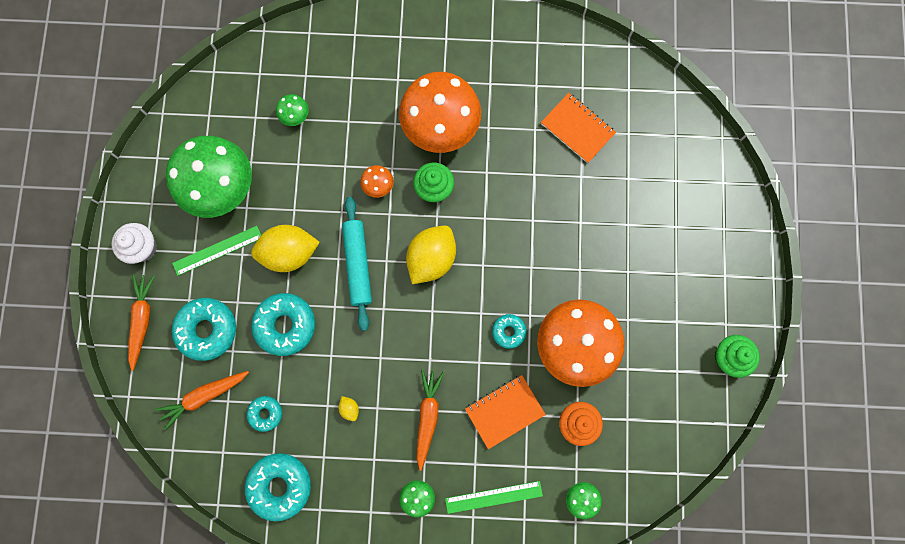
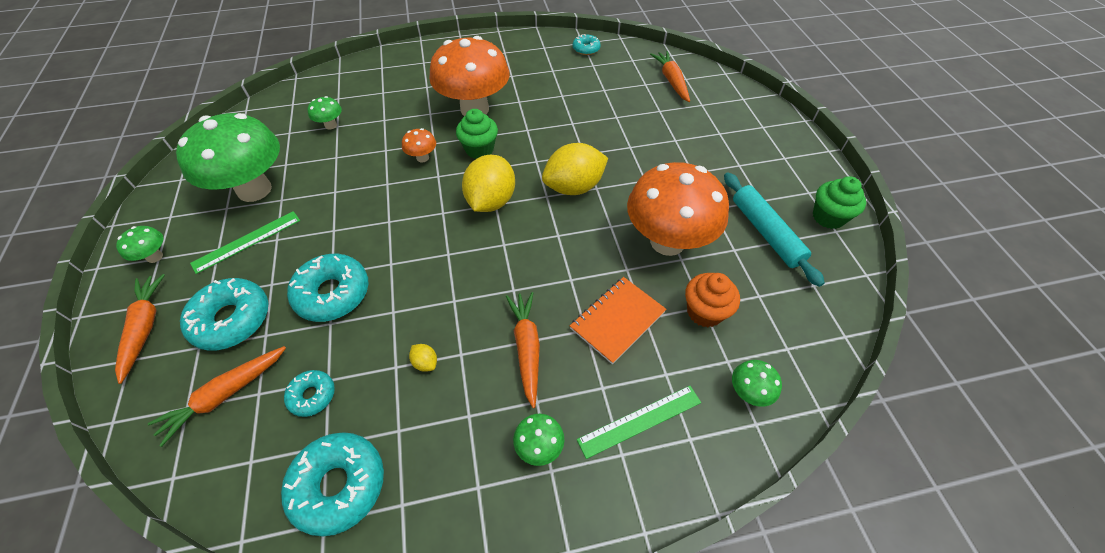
camera: 15 degrees left, 25 degrees down
white cupcake [112,223,157,264] -> green mushroom [116,226,164,263]
yellow lemon [251,225,320,272] -> yellow lemon moved to [542,143,608,195]
turquoise rolling pin [342,197,372,331] -> turquoise rolling pin moved to [724,173,825,287]
turquoise donut [492,314,527,349] -> turquoise donut moved to [573,34,601,55]
orange notebook [541,93,616,163] -> none
none -> orange carrot [650,51,690,102]

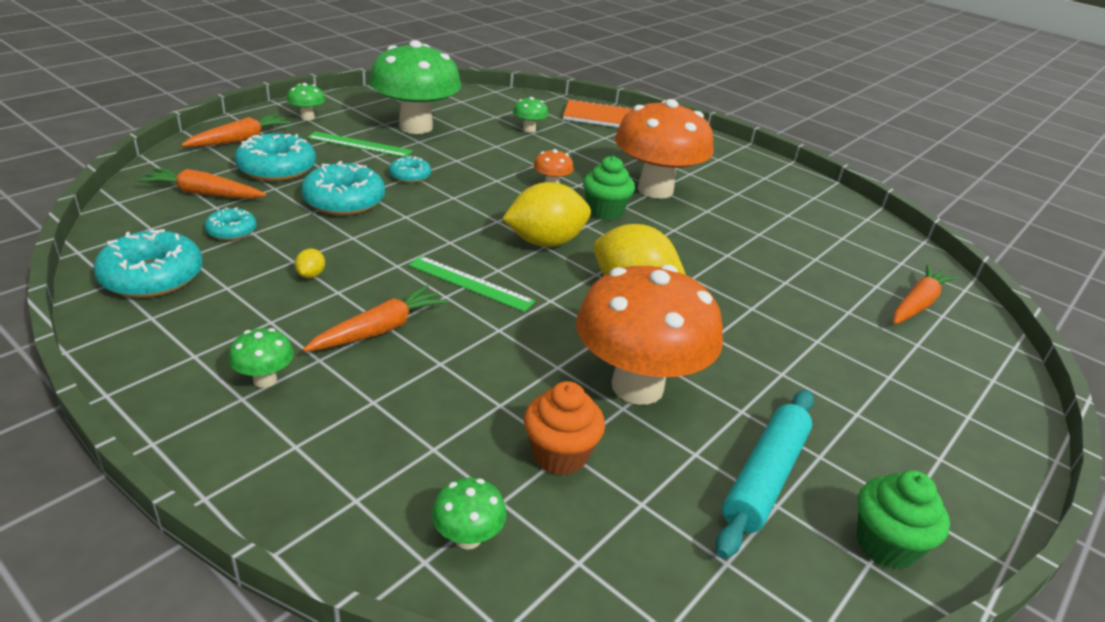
camera: 50 degrees right, 20 degrees down
orange notebook [570,277,667,364] -> orange notebook moved to [563,99,631,127]
turquoise donut [573,34,601,55] -> turquoise donut moved to [389,156,431,183]
green ruler [577,386,701,459] -> green ruler moved to [409,256,535,312]

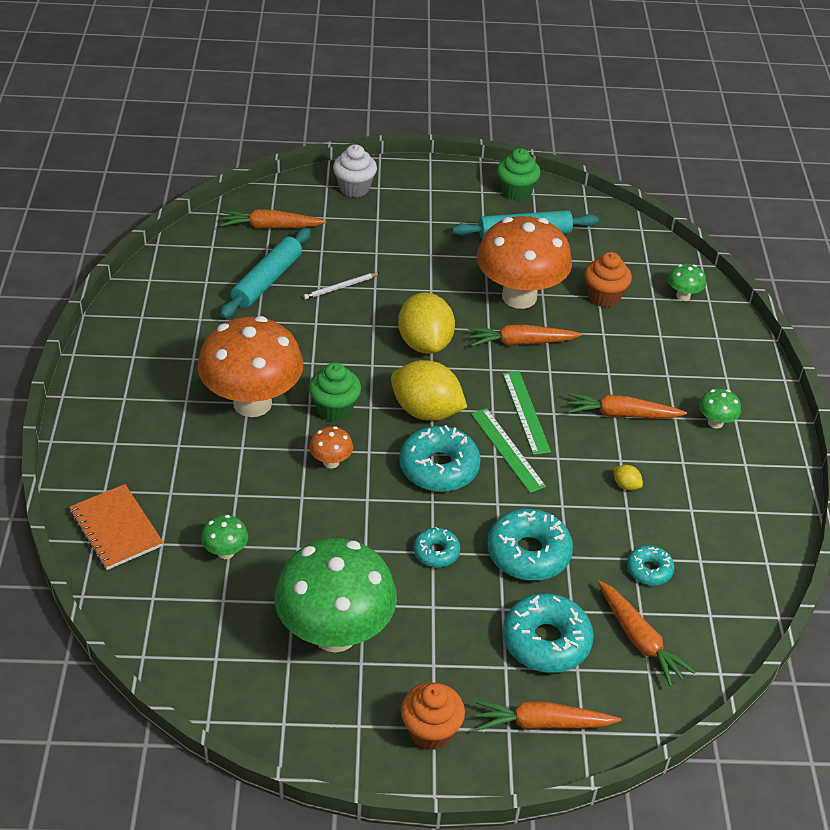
camera: 130 degrees left, 10 degrees up
turquoise donut [93,229,203,298] -> turquoise donut moved to [399,425,481,492]
green mushroom [287,83,325,120] -> orange cupcake [401,682,465,750]
yellow lemon [295,249,325,278] -> yellow lemon turned 75 degrees clockwise [613,465,643,490]
green ruler [307,131,413,157] -> green ruler moved to [471,408,546,493]
none -> turquoise rolling pin [220,228,311,318]
none -> white pencil [303,273,380,300]
none -> white cupcake [333,144,377,197]
none -> orange carrot [468,324,582,346]

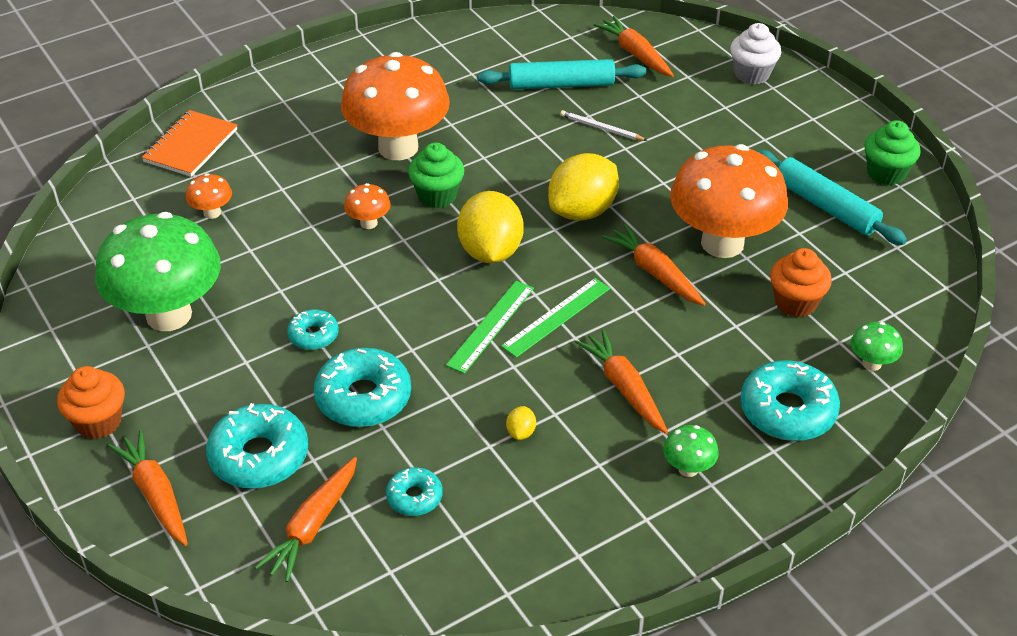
camera: 60 degrees right, 0 degrees up
green mushroom [201,515,248,559] -> orange mushroom [186,173,232,219]
turquoise donut [399,425,481,492] -> turquoise donut moved to [740,360,840,441]

